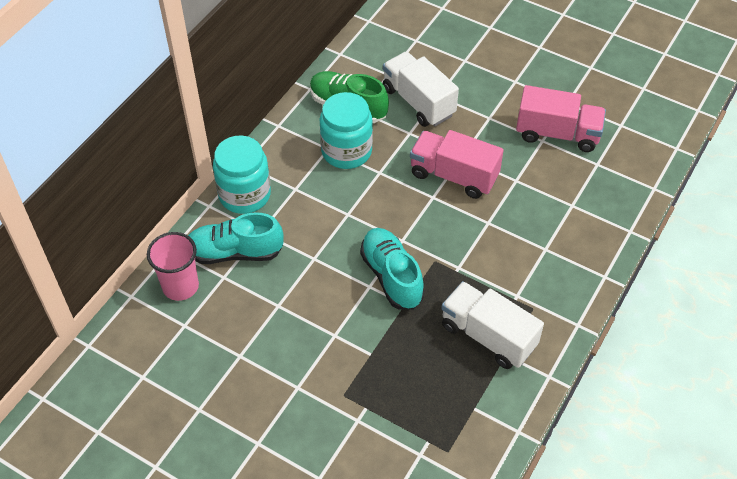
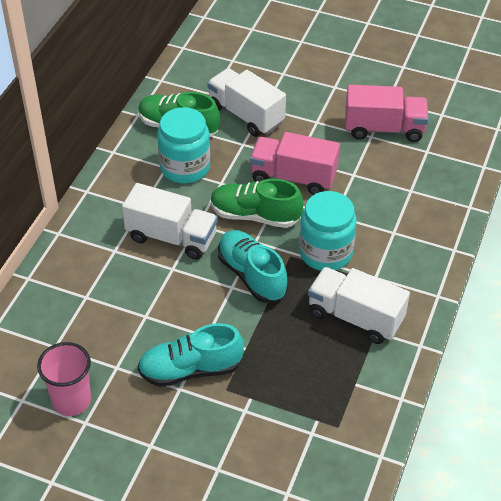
camera: 10 degrees left, 5 degrees down
pink cup [147,232,199,301] -> pink cup moved to [37,342,91,416]
turquoise shoe [188,212,284,264] -> turquoise shoe moved to [138,323,244,387]
turquoise jar [213,136,271,214] -> turquoise jar moved to [299,191,357,271]
none -> white truck [122,183,218,260]
none -> green shoe [211,179,303,228]

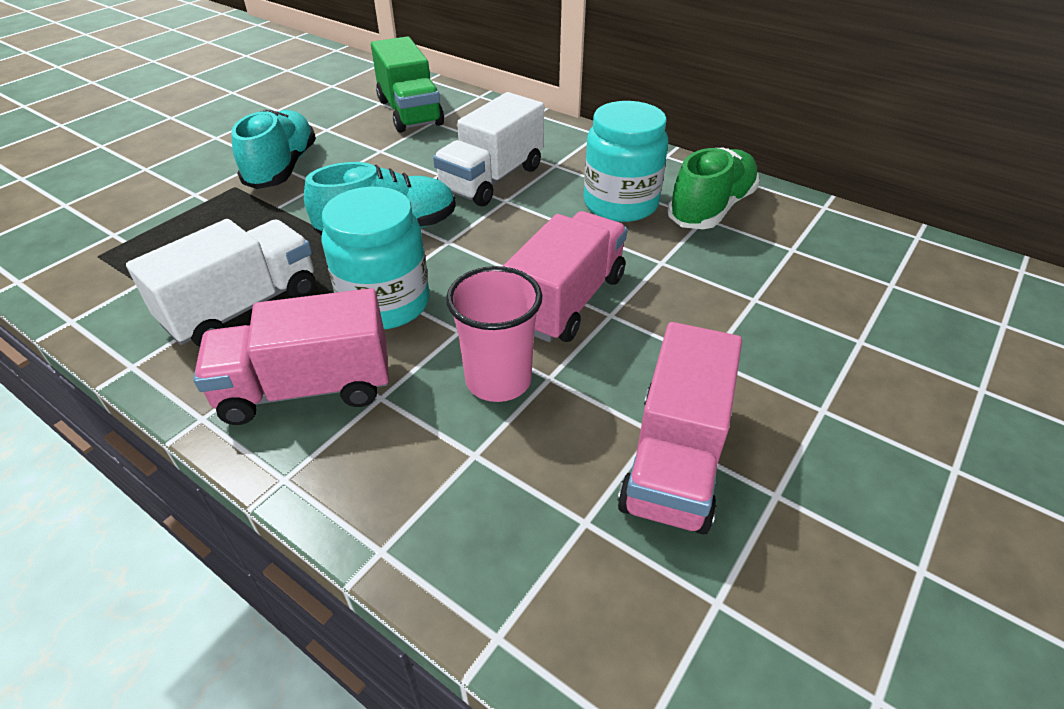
camera: 105 degrees right, 5 degrees down
pink cup [37,342,91,416] -> pink cup moved to [446,266,543,402]
white truck [207,68,286,137] -> none
green shoe [211,179,303,228] -> none
none -> pink truck [193,288,389,425]
none -> green truck [371,36,444,133]

